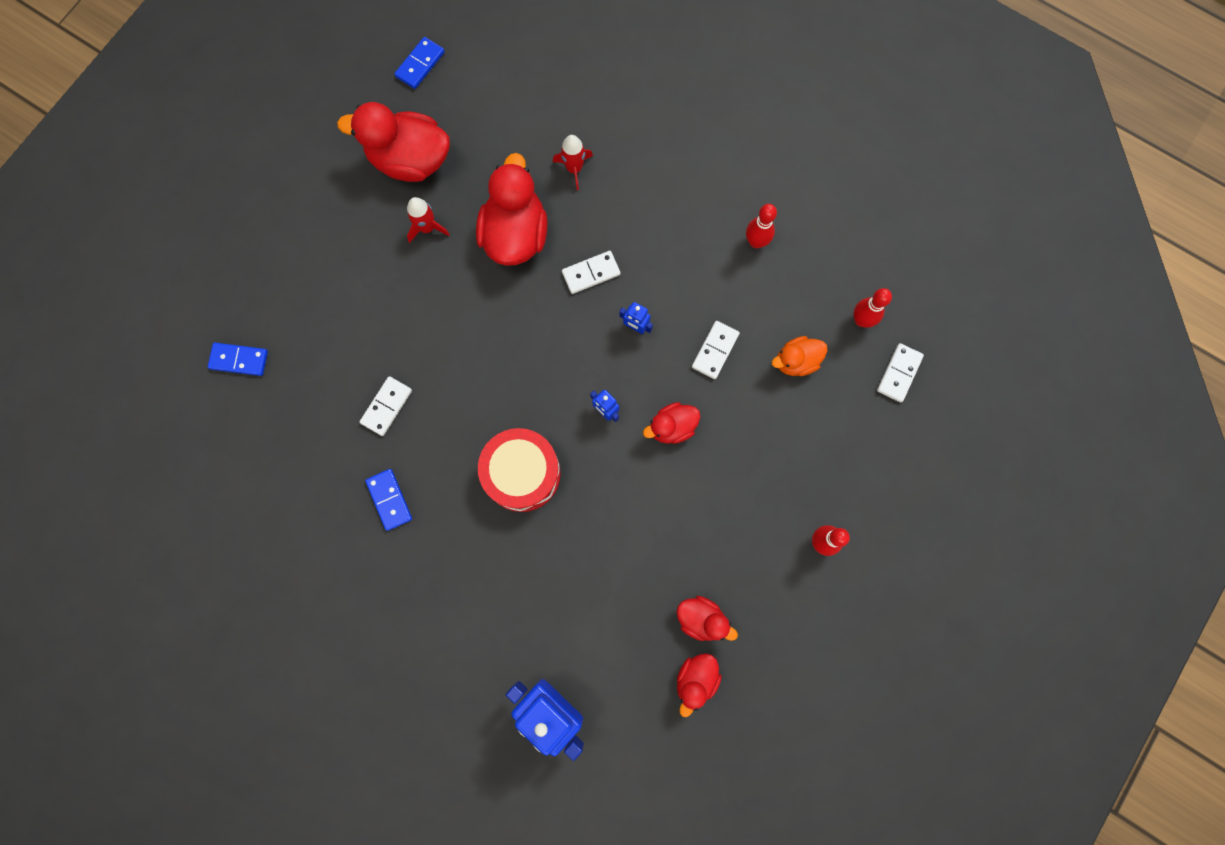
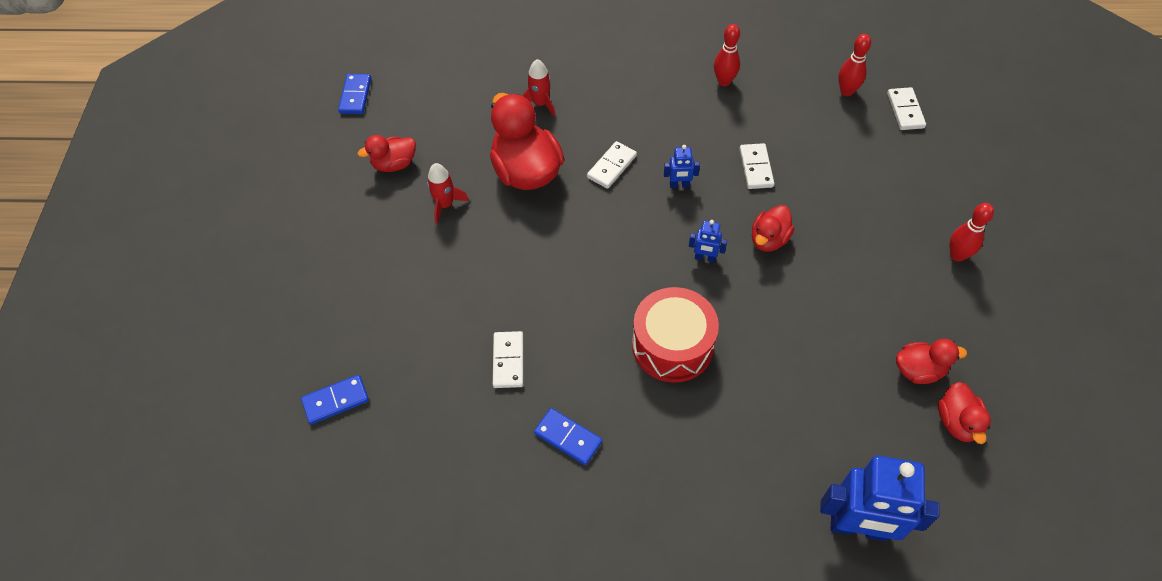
camera: 30 degrees left, 20 degrees down
red duck [337,102,450,182] -> red duck [357,135,416,172], size x0.54
orange duck [772,336,827,376] -> none

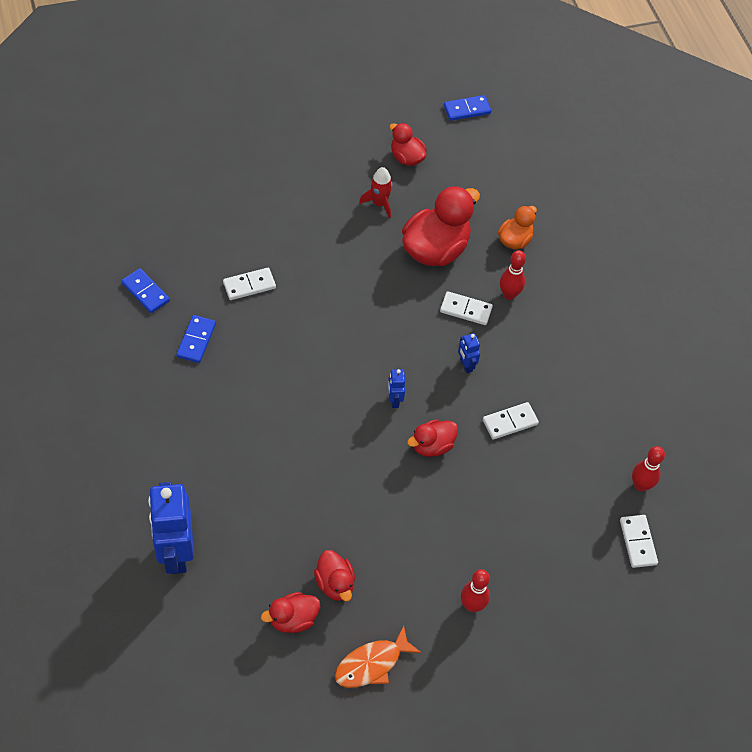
camera: 65 degrees right, 0 degrees up
blue domino [301,375,369,424] -> blue domino moved to [121,268,170,313]
red rocket [522,59,556,117] -> orange duck [498,205,537,249]
red drum [632,287,719,383] -> none
red bowling pin [714,24,740,86] -> red bowling pin moved to [500,250,526,300]
red duck [752,205,795,252] -> red duck turned 45 degrees counterclockwise [407,420,458,457]
white domino [887,87,926,130] -> white domino turned 75 degrees counterclockwise [620,515,658,568]
none -> orange fish [335,625,421,688]

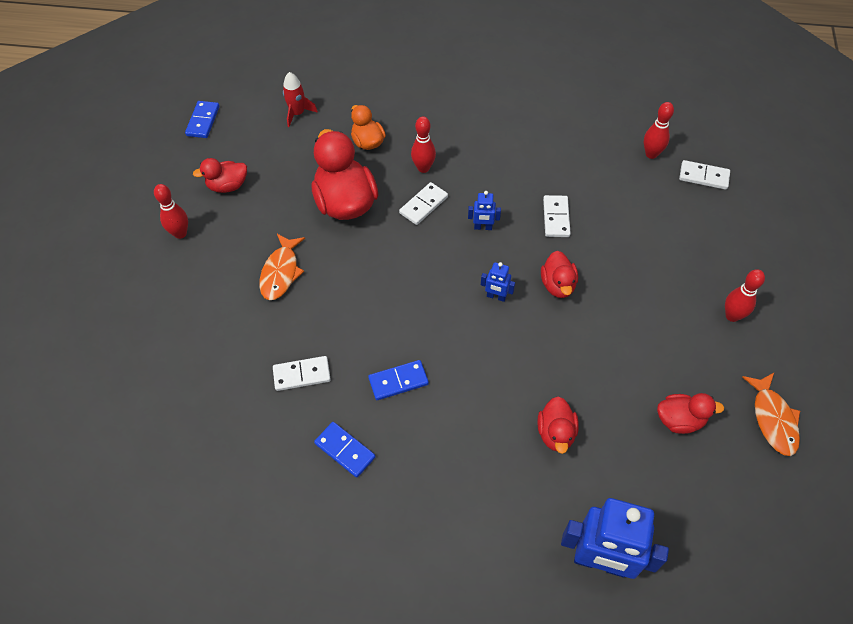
camera: 60 degrees left, 0 degrees up
blue domino [121,268,170,313] -> blue domino moved to [368,360,429,400]
white domino [223,268,276,300] -> white domino turned 75 degrees clockwise [273,356,331,391]
red duck [261,592,320,633] -> red duck moved to [537,397,579,454]
red rocket [359,167,392,219] -> red rocket moved to [283,72,318,127]
none -> red bowling pin [154,184,188,239]
none -> orange fish [259,234,305,300]

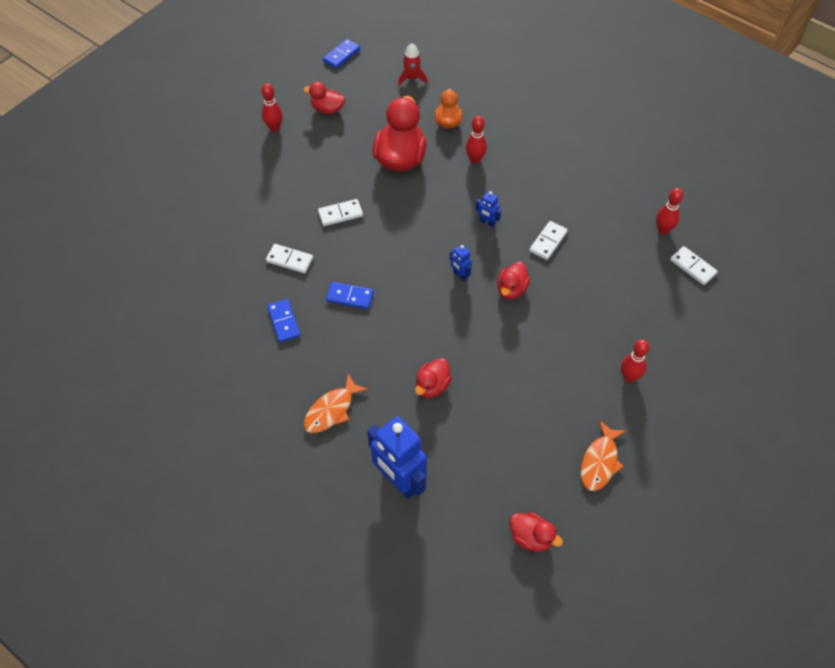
camera: 30 degrees right, 0 degrees up
orange fish [259,234,305,300] -> orange fish moved to [304,374,368,433]
white domino [399,182,448,225] -> white domino moved to [318,199,363,226]
red duck [657,393,724,434] -> red duck moved to [510,512,563,552]

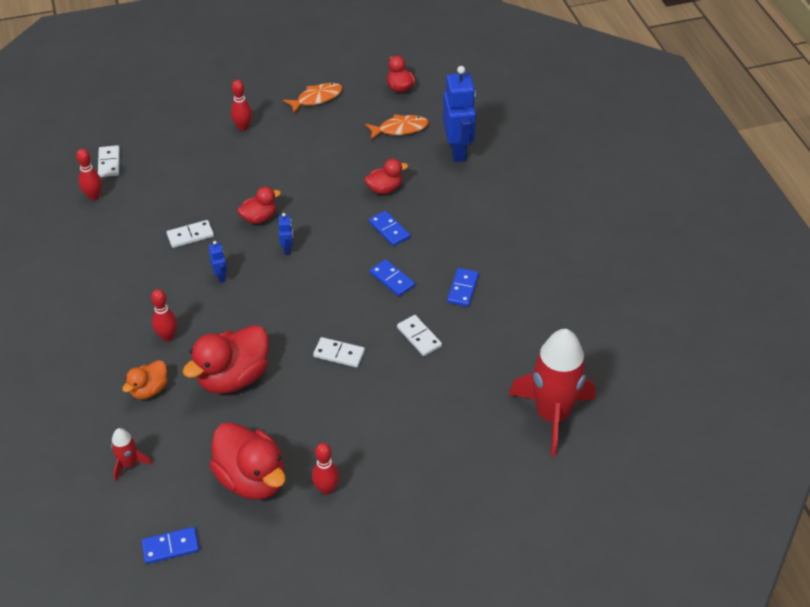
camera: 145 degrees left, 10 degrees down
red duck [303,82,345,114] -> red duck [210,422,286,500], size x1.84
orange fish [304,374,368,433] -> orange fish moved to [365,114,429,139]
none -> blue domino [369,211,410,246]
none -> red rocket [509,329,595,457]

